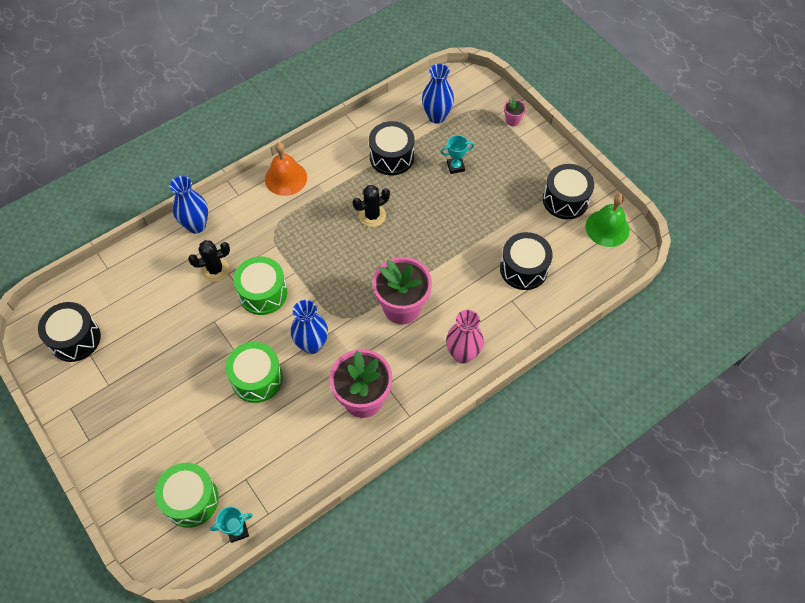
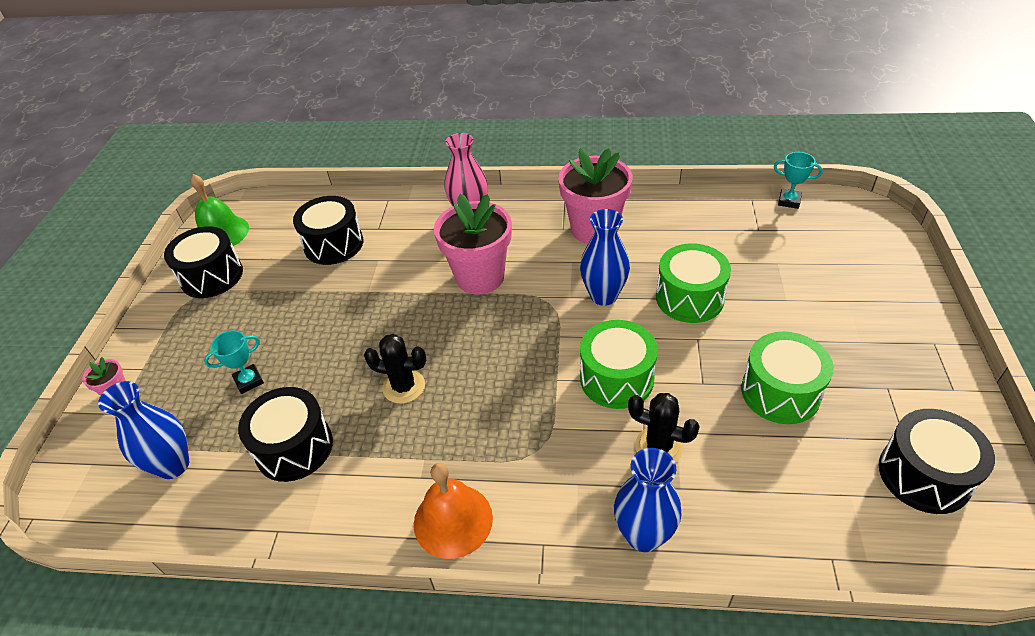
camera: 135 degrees left, 15 degrees down
green drum [155,463,219,528] -> green drum moved to [741,331,834,424]
turquoise trophy [441,135,474,174] -> turquoise trophy turned 60 degrees counterclockwise [204,330,264,394]

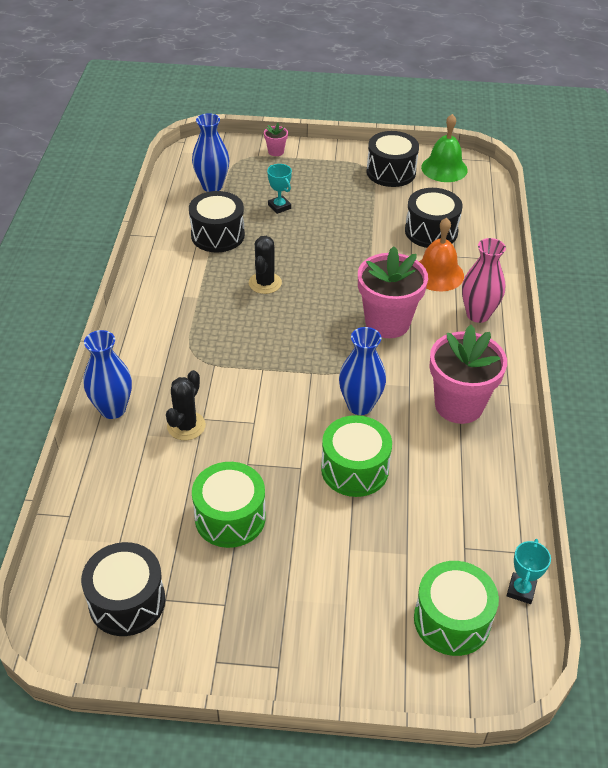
camera: 85 degrees right, 0 degrees up
orange bell [414,463,493,559] -> orange bell moved to [419,218,464,291]
green drum [580,320,658,409] -> green drum moved to [414,561,499,656]

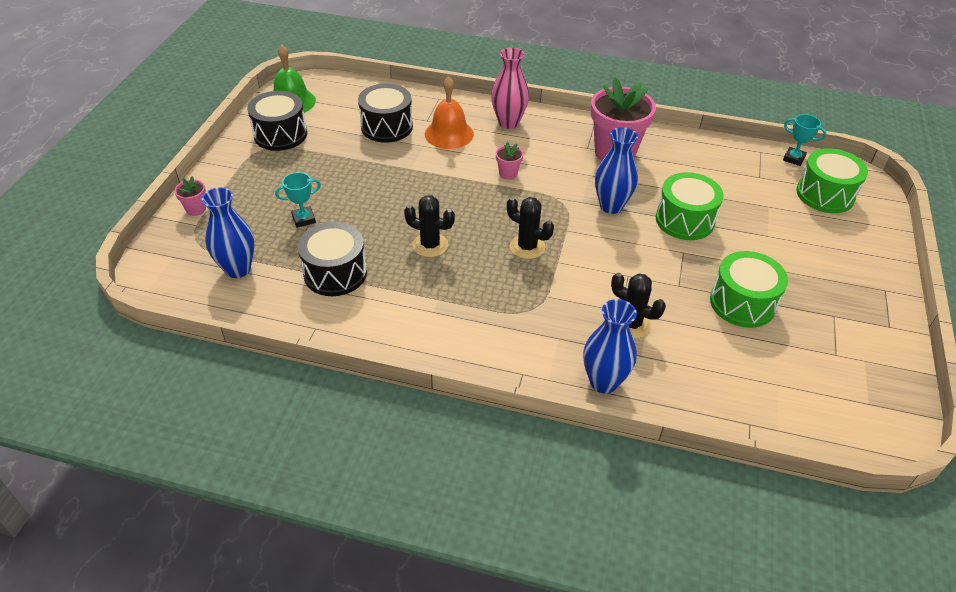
camera: 80 degrees left, 0 degrees up
black drum [81,542,165,636] -> none
pink flower pot [358,246,428,338] -> pink flower pot [496,142,523,180], size x0.43
none -> black cactus [507,197,554,259]

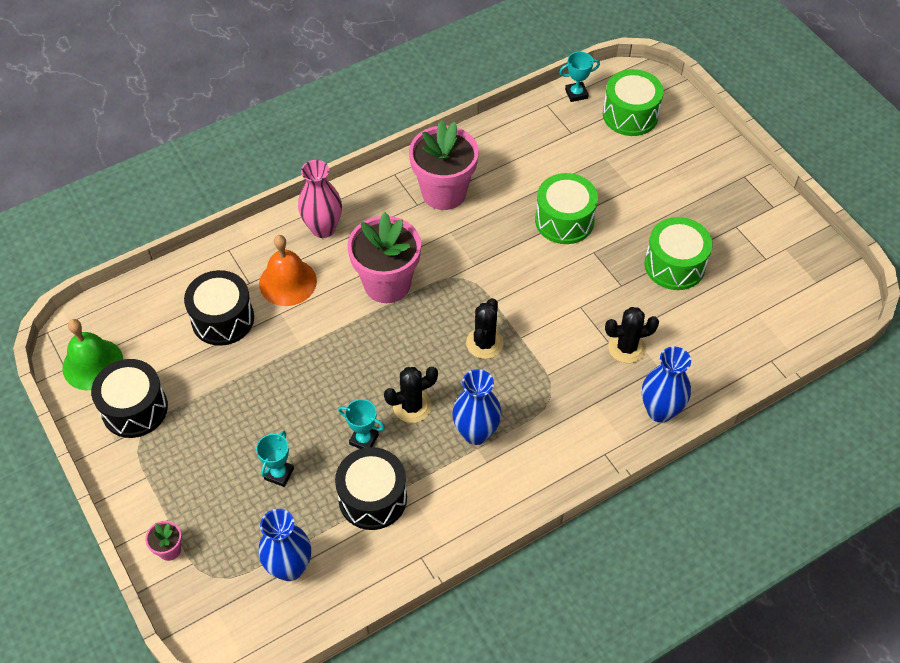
camera: 45 degrees left, 10 degrees up
pink flower pot [496,142,523,180] -> pink flower pot [347,212,421,303], size x2.32
black cactus [507,197,554,259] -> black cactus turned 60 degrees counterclockwise [466,298,504,359]
blue vase [595,127,638,214] -> blue vase moved to [452,369,502,445]
none -> turquoise trophy [338,399,385,449]

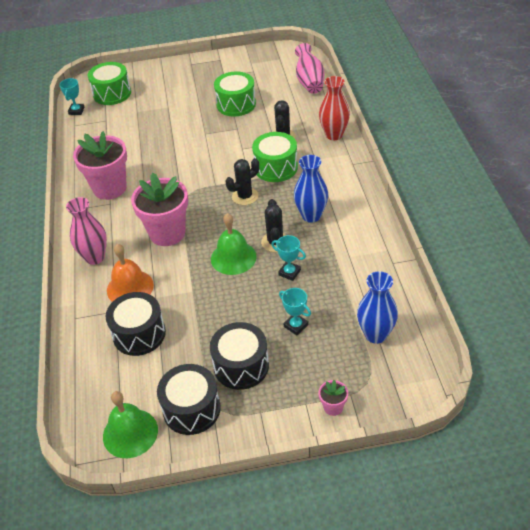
camera: 65 degrees left, 10 degrees down
black drum [335,447,407,530] -> black drum moved to [210,322,269,390]
turquoise trophy [338,399,385,449] -> turquoise trophy turned 75 degrees clockwise [271,235,306,281]
black cactus [466,298,504,359] -> black cactus turned 75 degrees counterclockwise [226,158,259,205]
green drum [535,173,598,244] -> green drum moved to [252,132,298,182]
blue vase [642,346,691,423] -> red vase [319,76,350,140]
none -> green bell [211,213,257,275]
none -> pink vase [295,43,325,94]

